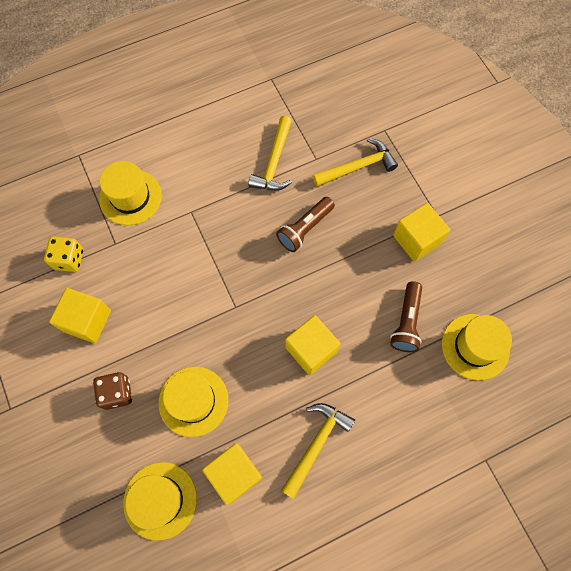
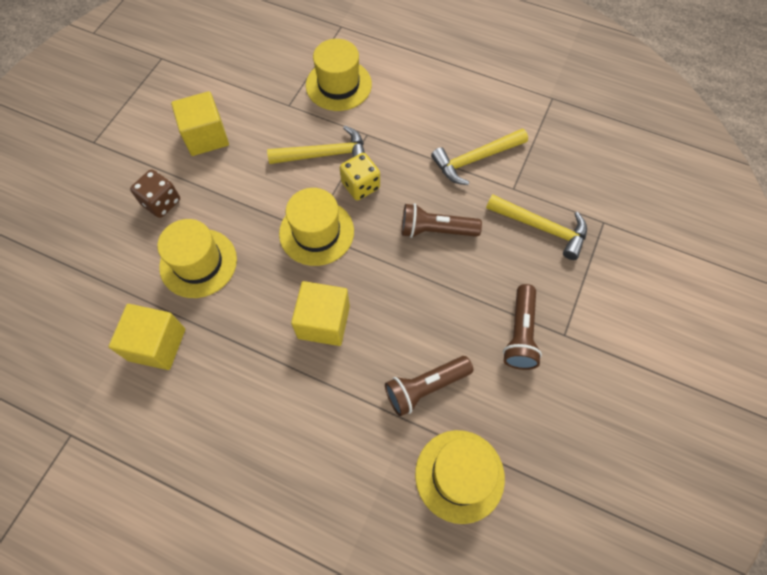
camera: 50 degrees right, 5 degrees down
yellow dice [44,236,83,272] -> yellow dice moved to [340,153,380,200]
yellow hat [123,462,197,541] -> yellow hat moved to [279,188,354,266]
yellow hammer [281,403,355,499] -> yellow hammer moved to [267,126,365,164]
yellow cube [393,203,450,262] -> brown flashlight [503,284,542,370]

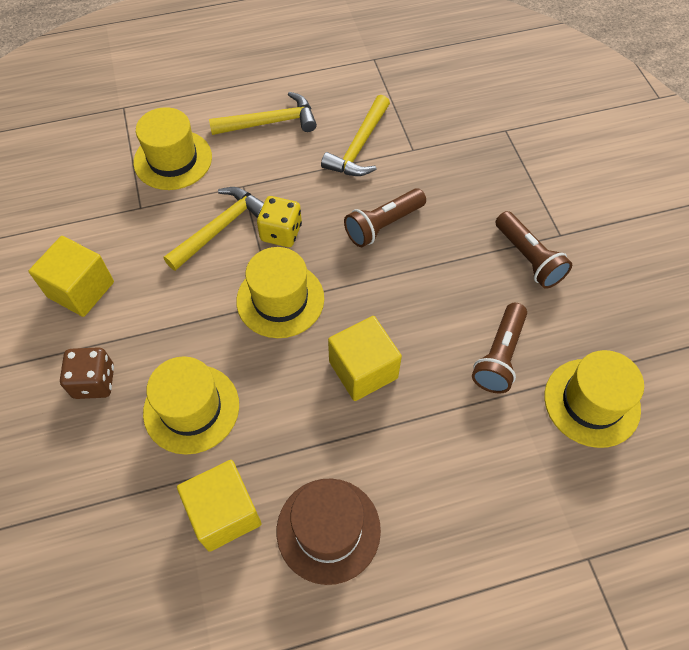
camera: 40 degrees left, 5 degrees down
yellow hammer [486,194,587,260] -> yellow hammer moved to [209,92,317,135]
none -> brown hat [277,478,381,585]

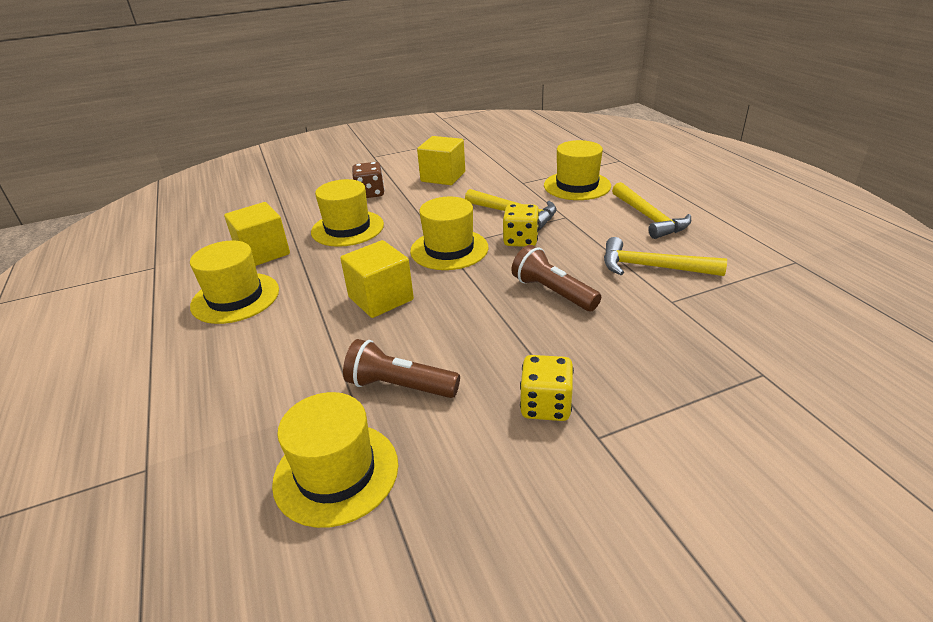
camera: 85 degrees right, 25 degrees down
brown hat [277,478,381,585] -> yellow hat [190,241,279,324]
brown flashlight [495,211,572,289] -> yellow dice [520,355,574,421]

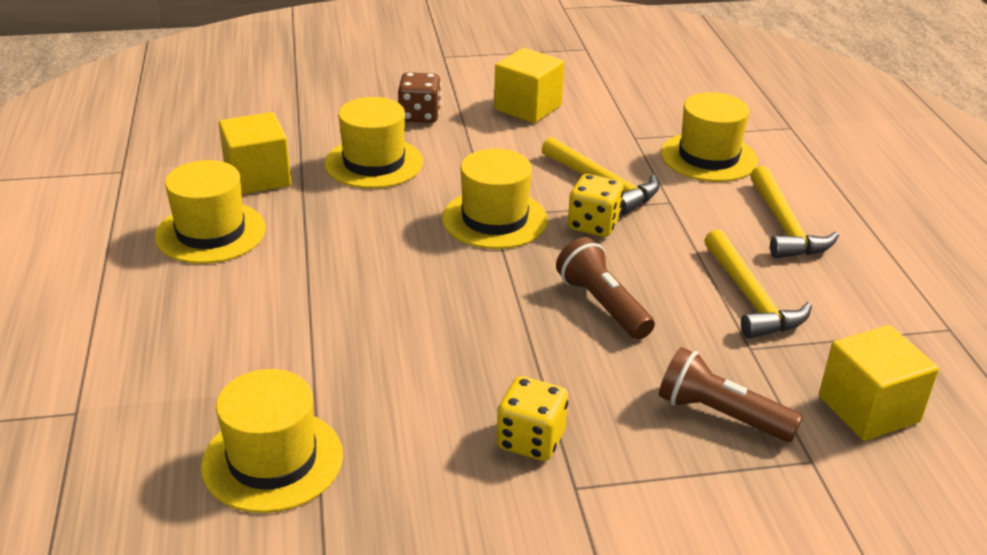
camera: 10 degrees right, 0 degrees up
yellow cube [340,240,414,318] -> yellow cube moved to [819,325,939,441]
brown flashlight [343,339,460,398] -> brown flashlight moved to [659,347,803,442]
yellow hammer [604,237,727,276] -> yellow hammer turned 135 degrees counterclockwise [704,229,812,339]

